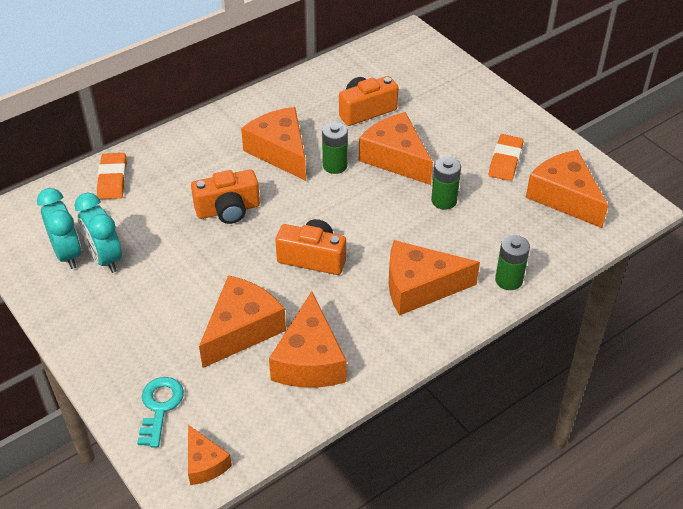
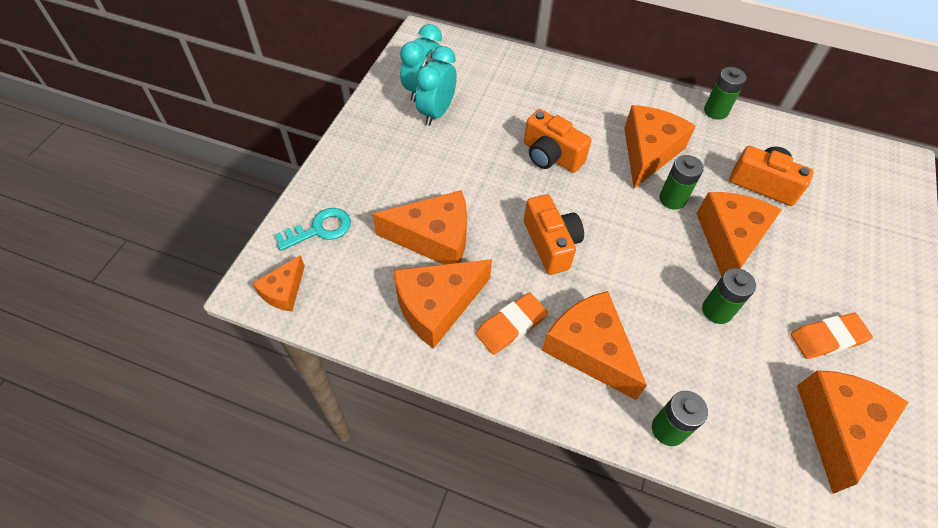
camera: 55 degrees right, 10 degrees up
orange eraser [97,153,127,199] -> orange eraser moved to [476,292,548,355]
none -> green battery [704,67,746,120]

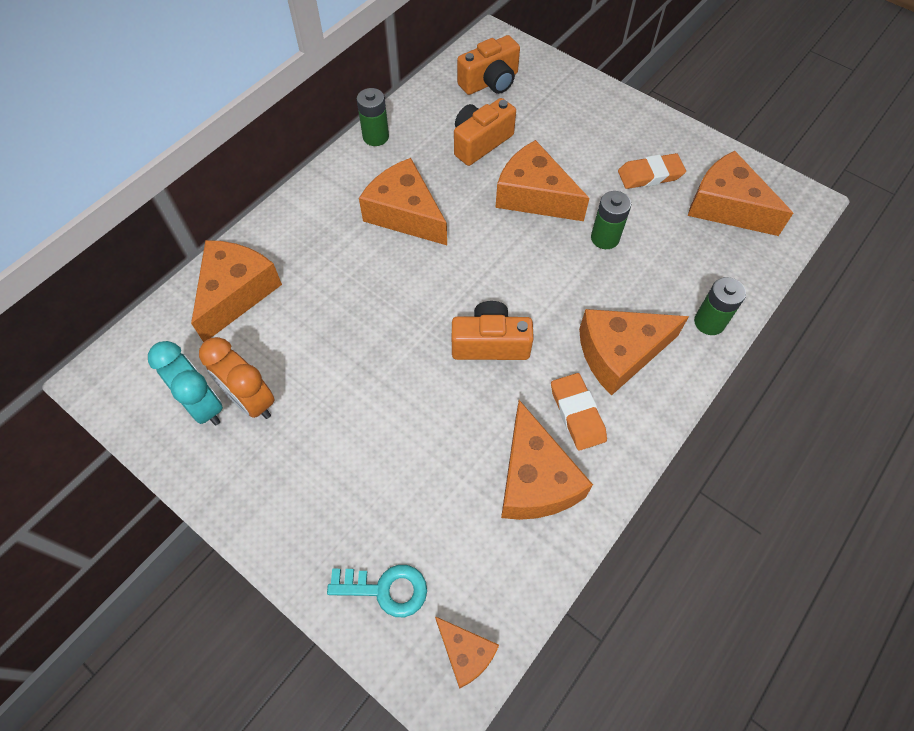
camera: 70 degrees left, 5 degrees up
turquoise key [275,208,351,251] -> turquoise key turned 105 degrees clockwise [327,565,427,617]
orange cheese [372,190,467,265] -> orange cheese moved to [191,240,282,342]
turquoise clock [416,46,457,126] -> orange clock [199,337,275,419]
orange camera [524,109,591,173] -> orange camera moved to [457,35,520,95]
green battery [659,155,704,210] -> none
orange eraser [791,313,873,359] -> orange eraser turned 75 degrees clockwise [618,153,686,189]

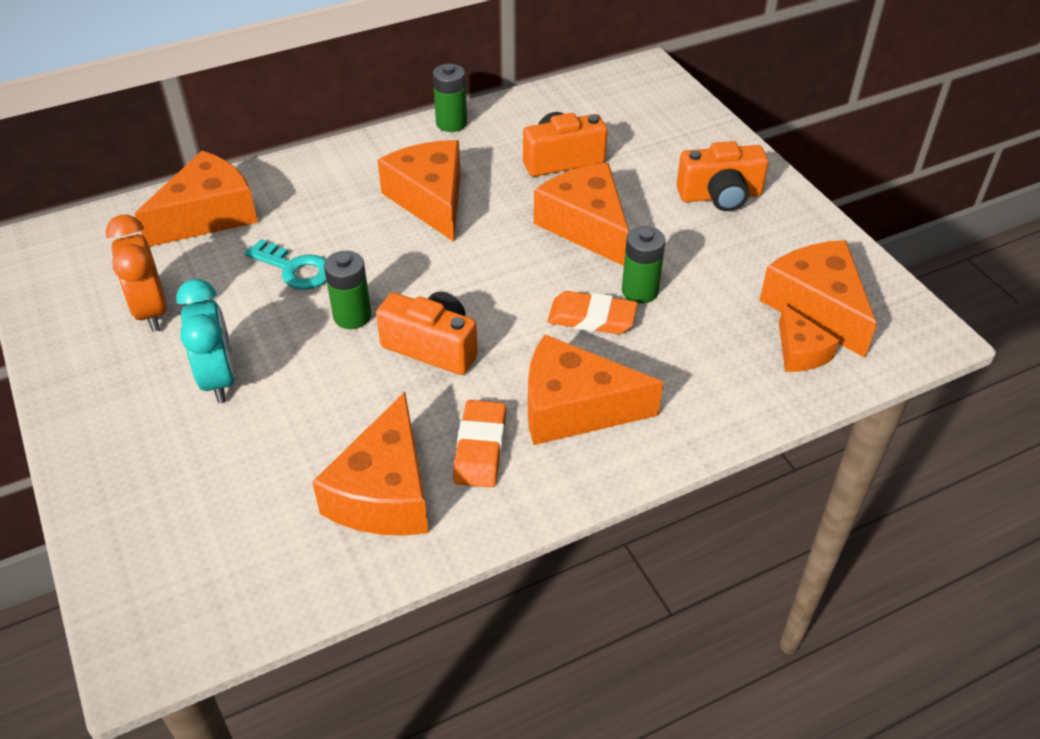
camera: 25 degrees right, 15 degrees down
turquoise clock [148,341,223,426] -> turquoise clock moved to [176,279,236,403]
turquoise key [327,565,427,617] -> turquoise key moved to [245,239,327,290]
orange cheese [435,616,499,689] -> orange cheese moved to [779,304,840,372]
orange camera [457,35,520,95] -> orange camera moved to [676,141,769,211]
orange eraser [618,153,686,189] -> orange eraser moved to [547,291,638,334]
green battery [694,277,746,335] -> green battery moved to [324,251,371,329]

